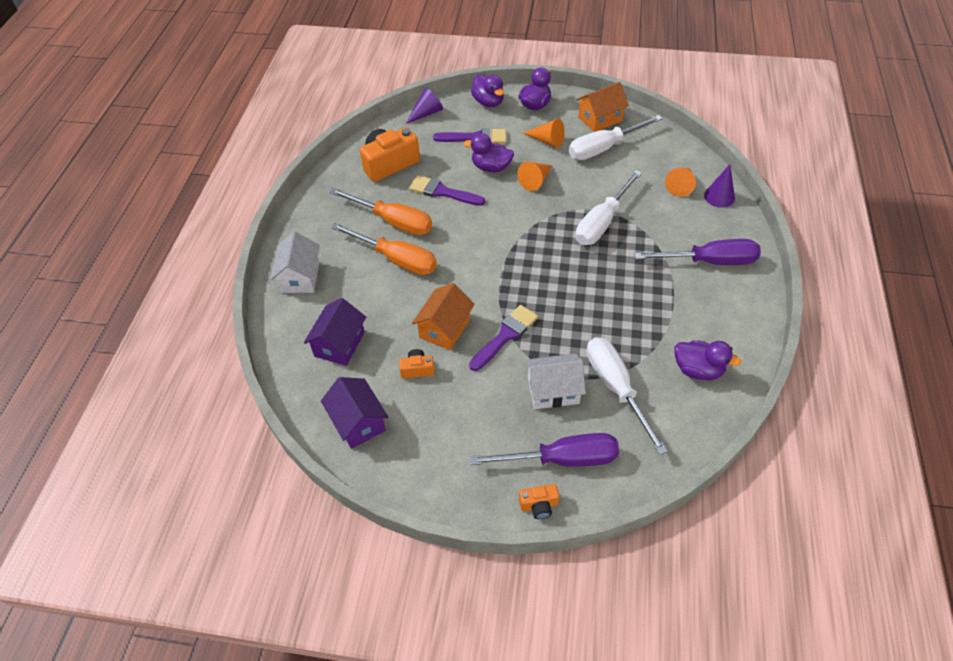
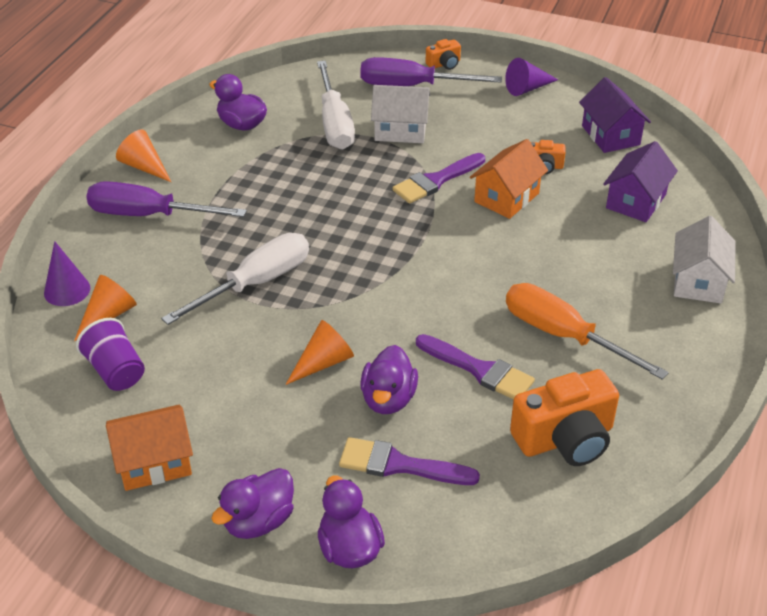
camera: 170 degrees left, 10 degrees down
orange screwdriver [331,223,437,275] -> none
purple cone [406,88,443,124] -> purple cone moved to [505,58,558,96]
purple duck [464,133,514,172] -> purple duck turned 75 degrees clockwise [360,345,418,414]
orange camera [519,484,559,519] -> orange camera turned 150 degrees clockwise [426,39,461,70]
orange cone [523,119,564,148] -> orange cone moved to [116,129,171,182]
white screwdriver [569,115,663,160] -> none
none -> purple cup [76,318,145,391]

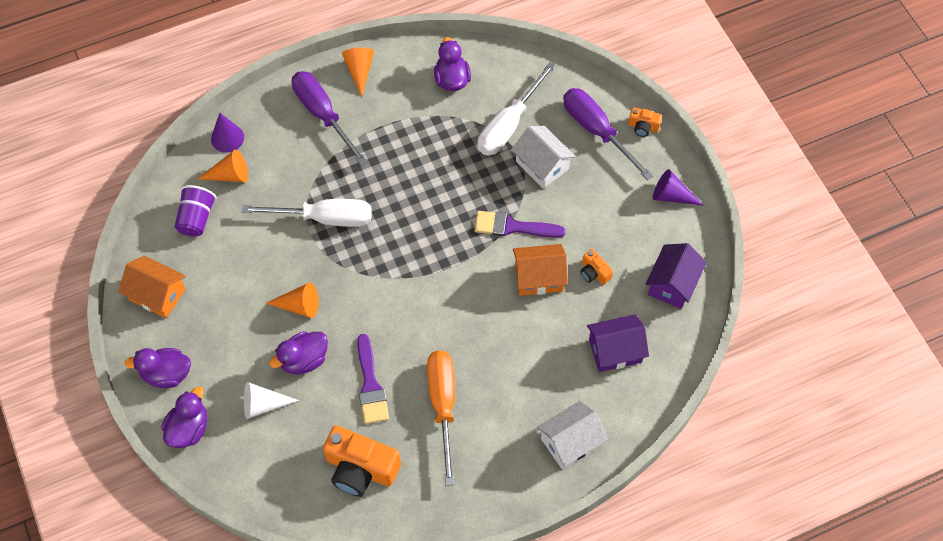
camera: 45 degrees right, 20 degrees up
purple brush [339,437,480,485] -> white cone [244,382,299,419]

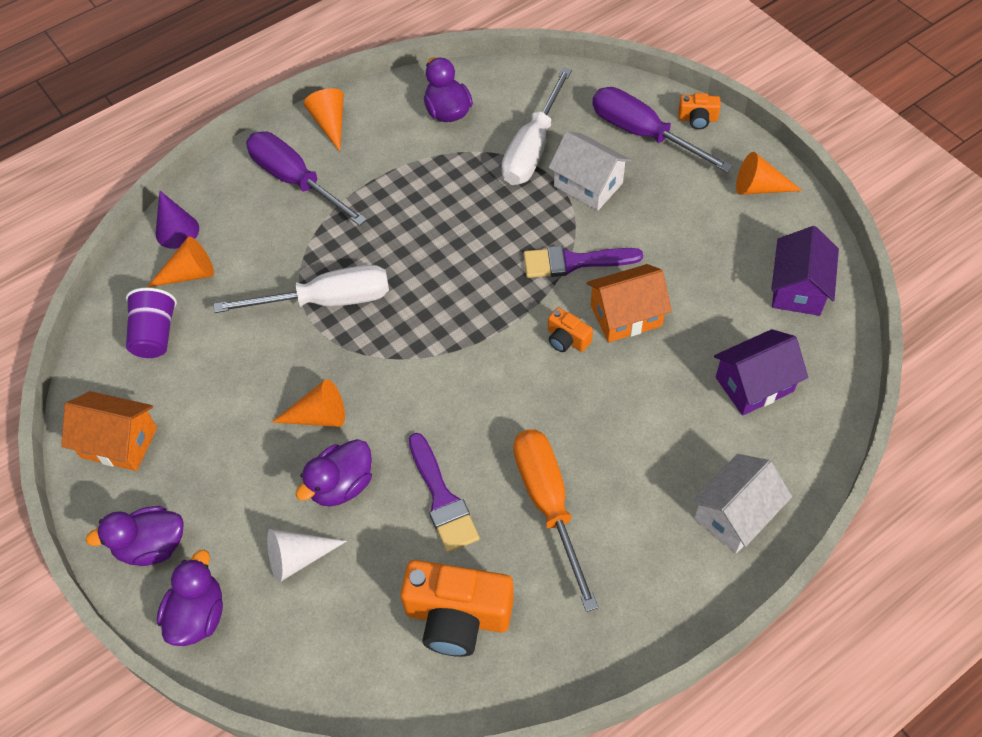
camera: 10 degrees left, 5 degrees down
orange camera [580,249,613,285] -> orange camera moved to [548,307,593,352]
purple cone [653,169,703,205] -> orange cone [736,152,802,195]

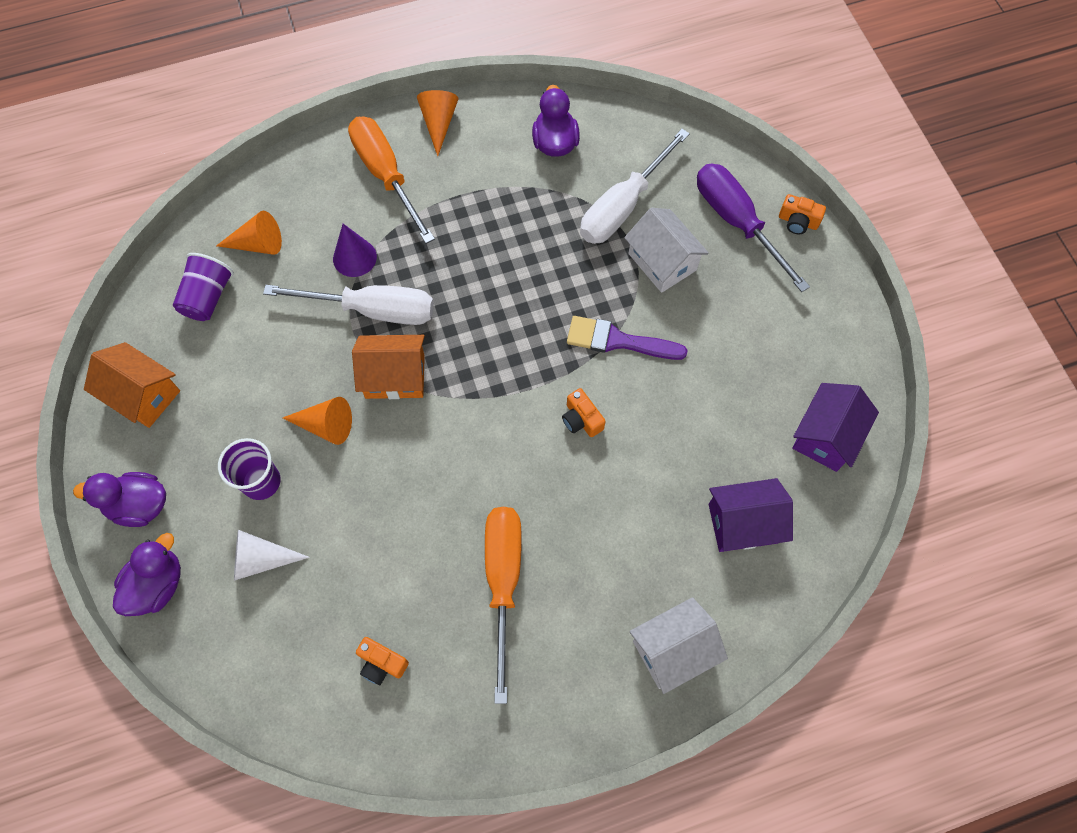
camera: 15 degrees right, 10 degrees up
purple cone [156,191,199,249] -> purple cone moved to [333,224,377,277]
purple screwdriver [246,131,367,226] -> orange screwdriver [348,116,435,244]
purple duck [296,439,372,507] -> none
orange camera [401,560,514,657] -> orange camera [356,637,409,685], size x0.49
purple brush [409,433,480,553] -> none
orange house [587,264,672,342] -> orange house moved to [352,335,425,399]
orange cone [736,152,802,195] -> none
none -> purple cup [218,438,281,500]

